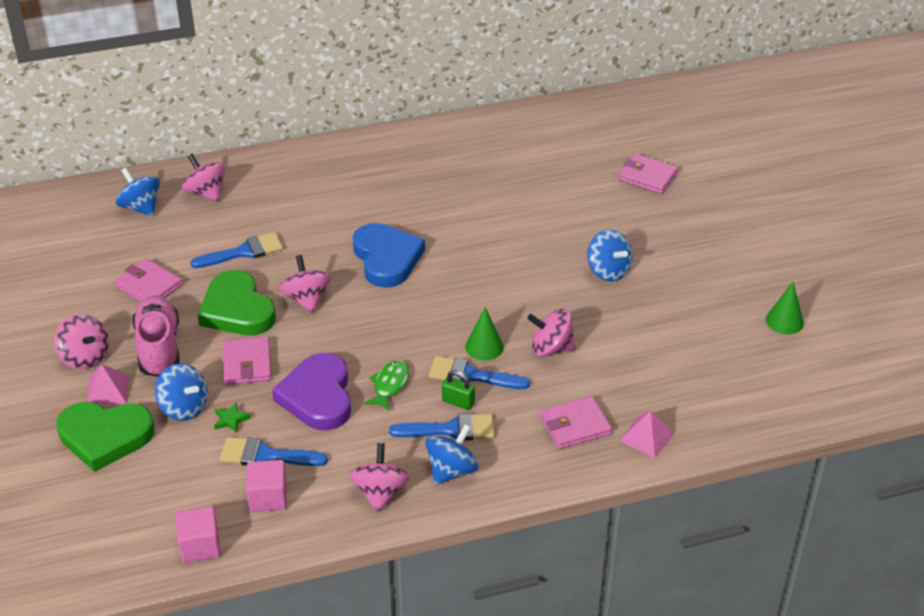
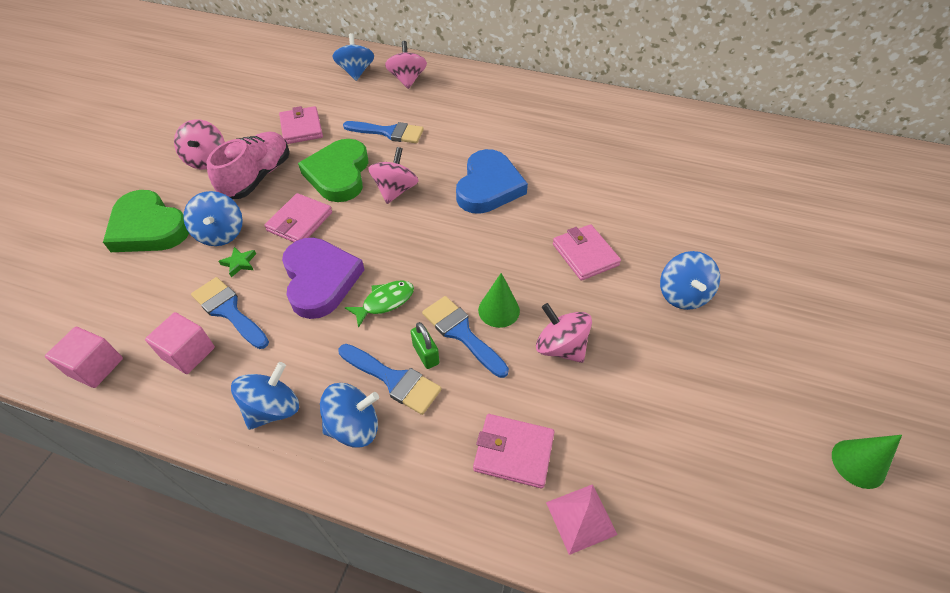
camera: 35 degrees right, 10 degrees up
pink pyramid [87,364,129,405] -> none
purple heart [272,353,351,430] -> purple heart turned 135 degrees clockwise [282,237,364,319]
pink spinning top [349,443,410,512] -> blue spinning top [231,362,299,430]
pink wallet [618,153,678,194] -> pink wallet moved to [553,224,621,281]

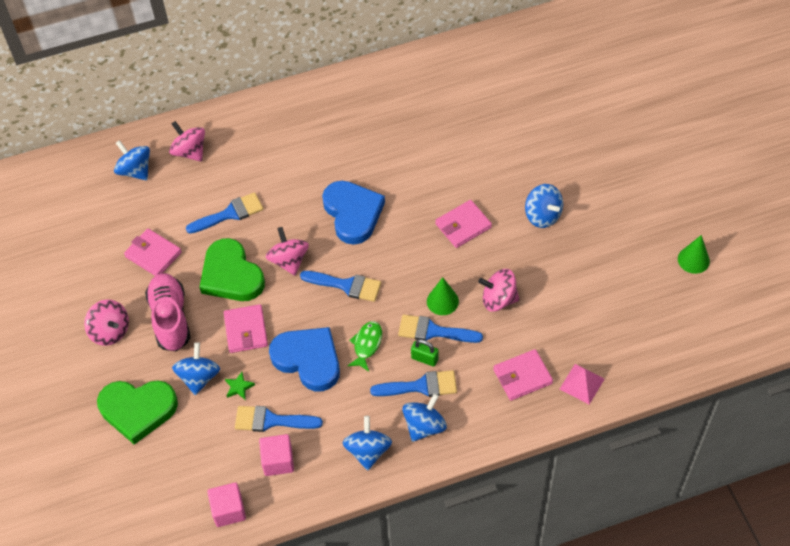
camera: 35 degrees left, 5 degrees up
blue spinning top [183,191,243,246] -> blue spinning top turned 120 degrees counterclockwise [172,342,220,395]
purple heart [282,237,364,319] -> blue heart [269,327,340,391]
pink wallet [553,224,621,281] -> pink wallet turned 60 degrees counterclockwise [435,200,492,248]
none -> blue brush [300,271,381,302]

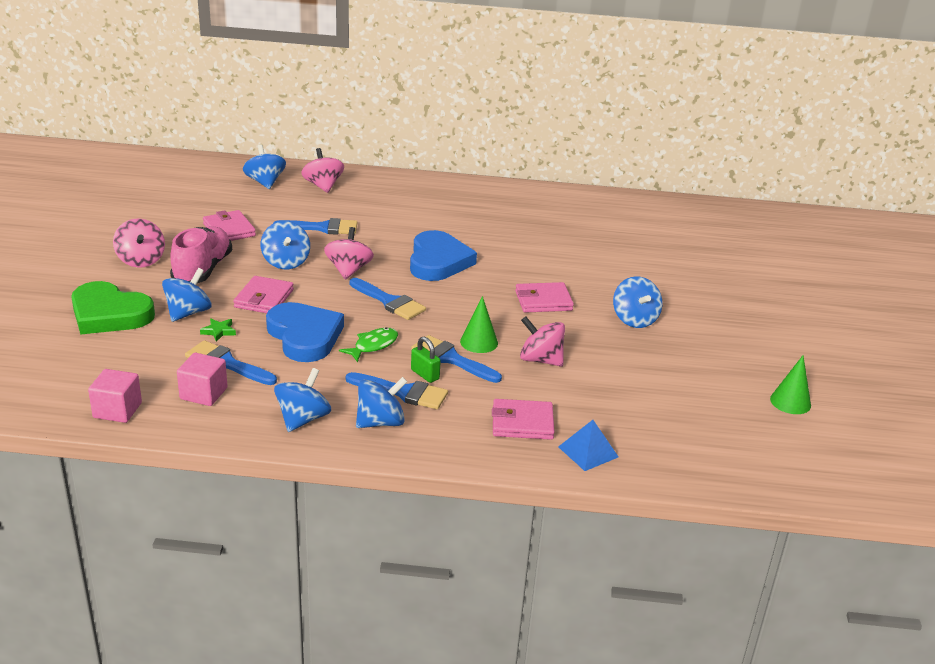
camera: 20 degrees right, 25 degrees down
green heart [199,238,265,301] -> blue spinning top [261,221,310,269]
pink pyramid [560,364,604,405] -> blue pyramid [558,420,618,471]

